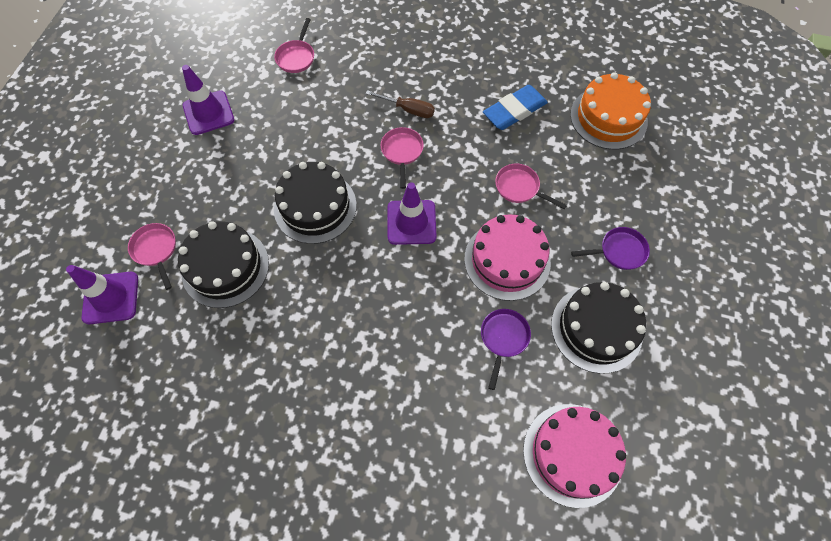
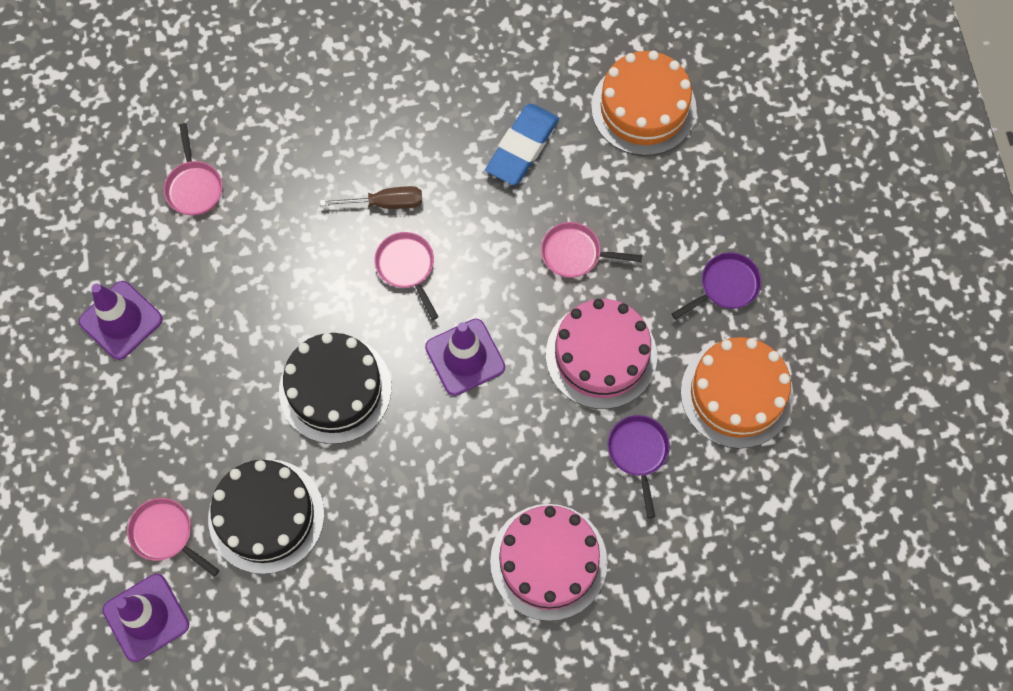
camera: 25 degrees left, 5 degrees up
pink cake [523,404,626,508] -> pink cake moved to [490,504,607,621]
black cake [551,282,646,374] -> orange cake [681,337,794,449]

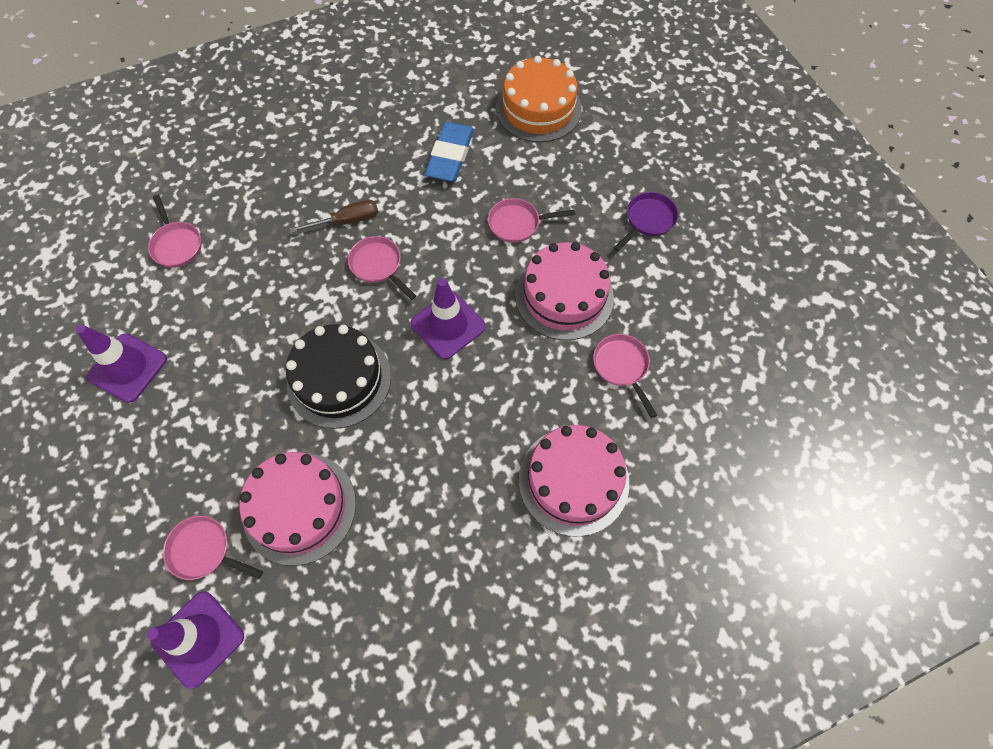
camera: 15 degrees left, 5 degrees down
black cake [208,459,324,574] -> pink cake [239,452,356,566]
purple pan [607,415,670,518] -> pink pan [593,334,657,418]
orange cake [681,337,794,449] -> none

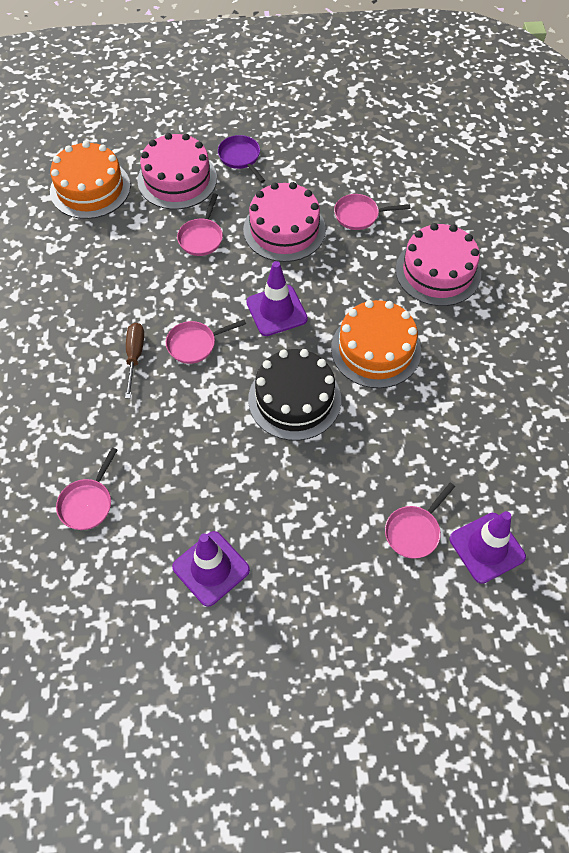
camera: 70 degrees left, 5 degrees down
pink pan [148,195,202,268] -> pink pan turned 120 degrees clockwise [56,448,117,530]
pink cake [239,452,356,566] -> pink cake moved to [137,133,217,209]
blue eraser [425,122,474,182] -> none
none -> orange cake [331,300,421,388]

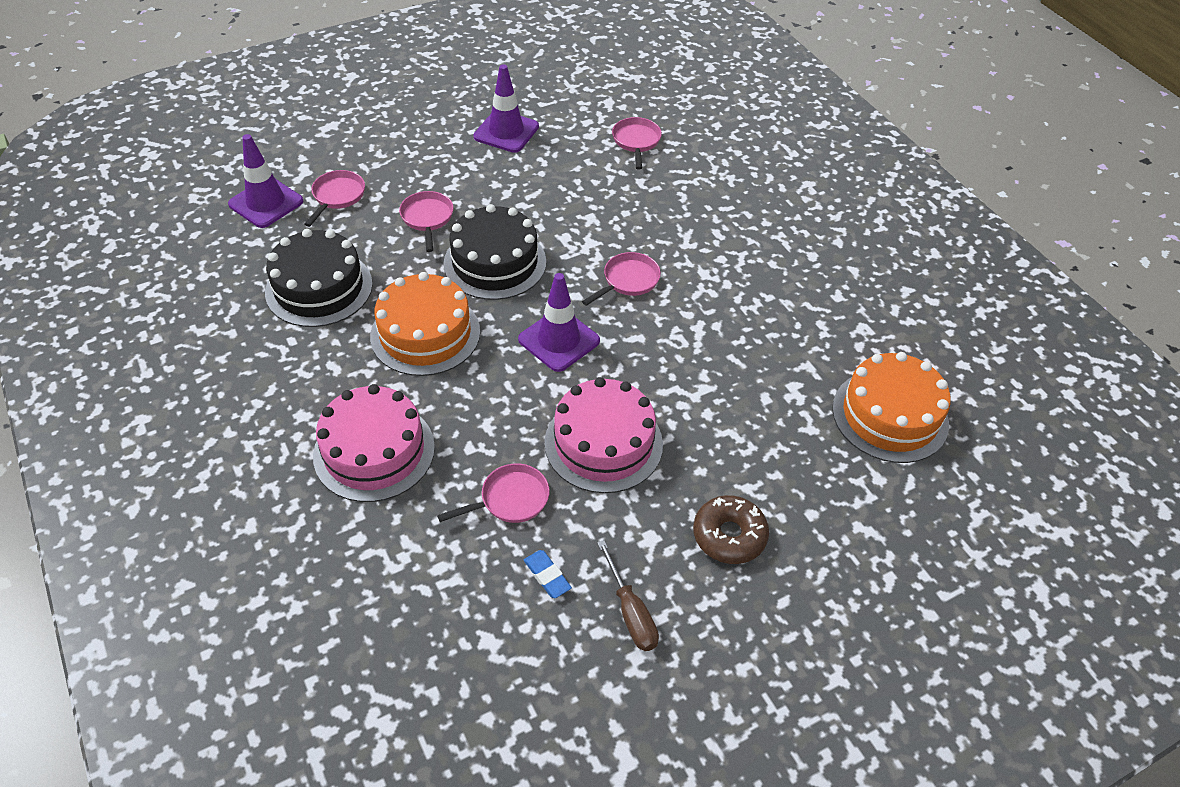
camera: 155 degrees right, 10 degrees down
brown screwdriver [125,323,144,398] -> brown screwdriver moved to [597,540,659,651]
pink cake [137,133,217,209] -> none
pink pan [177,193,223,256] -> pink pan moved to [399,191,453,252]
purple pan [218,135,265,183] -> brown donut [693,495,769,564]
none -> black cake [265,229,373,327]
none -> blue eraser [524,550,572,598]

